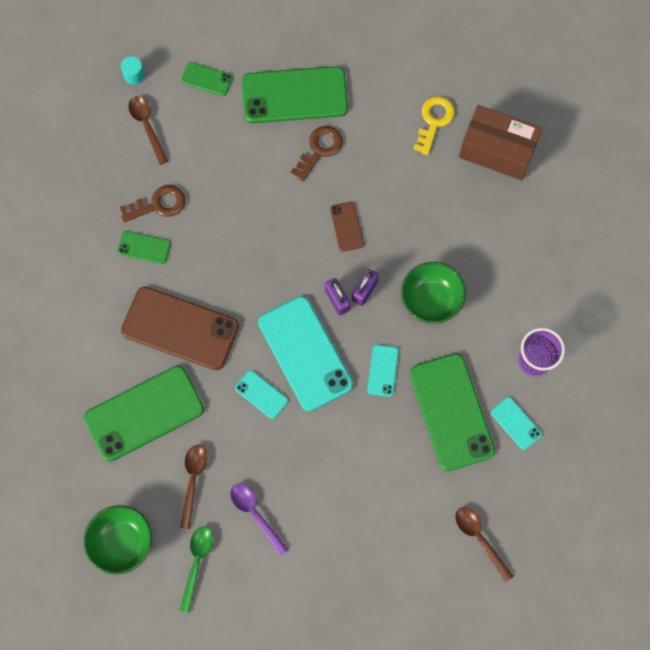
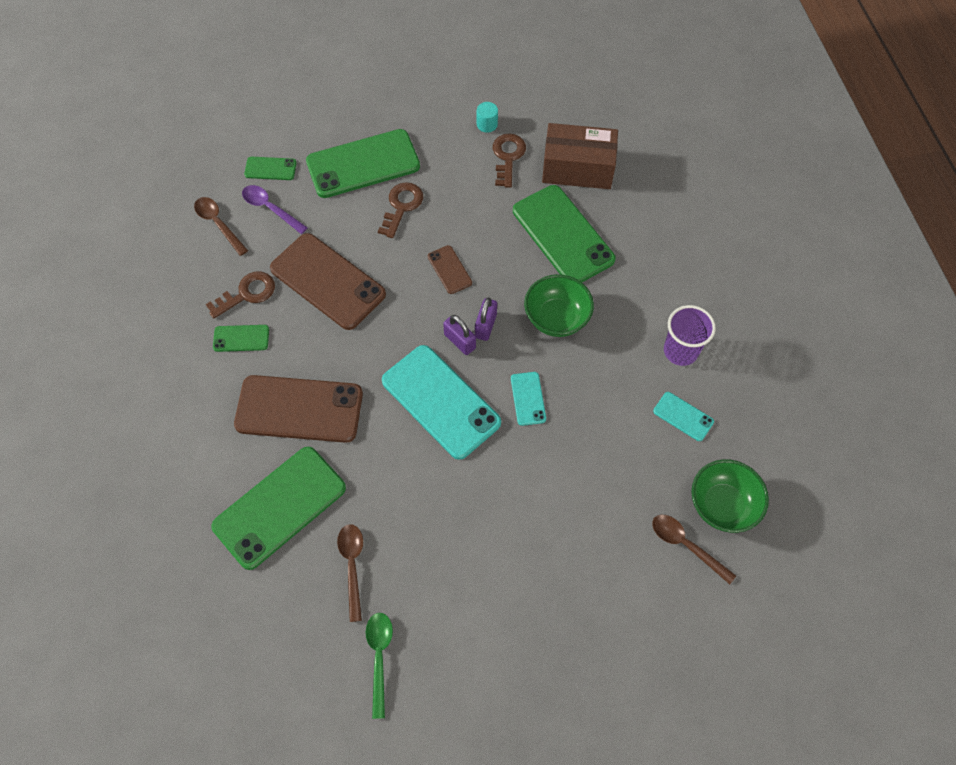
camera: 15 degrees left, 10 degrees down
green bowl [84,505,152,575] -> green bowl moved to [691,459,769,533]
turquoise cylinder [121,56,145,85] -> turquoise cylinder moved to [477,102,498,133]
purple spoon [230,484,288,556] -> purple spoon moved to [242,185,308,234]
turquoise phone [235,370,288,419] -> none
green phone [410,353,495,471] -> green phone moved to [513,185,616,282]
yellow key [413,96,455,155] -> brown key [493,134,526,188]
none -> brown phone [270,233,386,330]

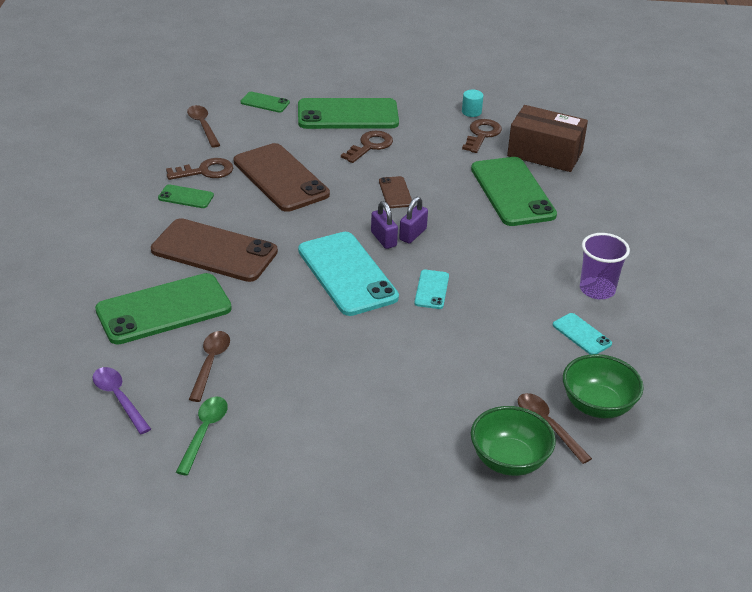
camera: 15 degrees right, 25 degrees down
purple spoon [242,185,308,234] -> purple spoon moved to [93,367,151,434]
green bowl [524,274,594,337] -> green bowl moved to [471,406,556,476]

